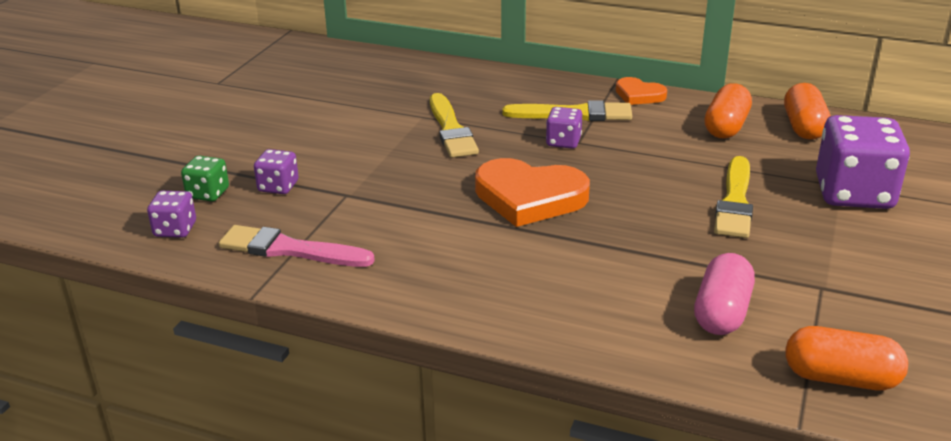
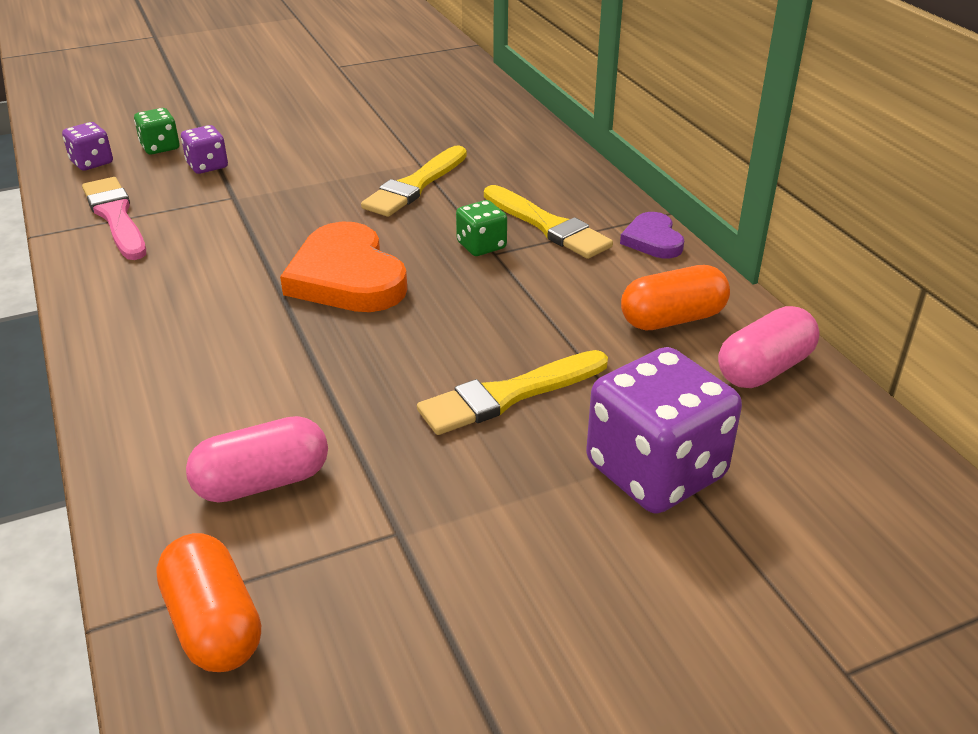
camera: 45 degrees right, 5 degrees up
purple dice [546,107,582,149] -> green dice [456,200,507,256]
orange heart [616,77,667,105] -> purple heart [620,212,684,258]
orange capsule [784,83,831,140] -> pink capsule [718,306,820,388]

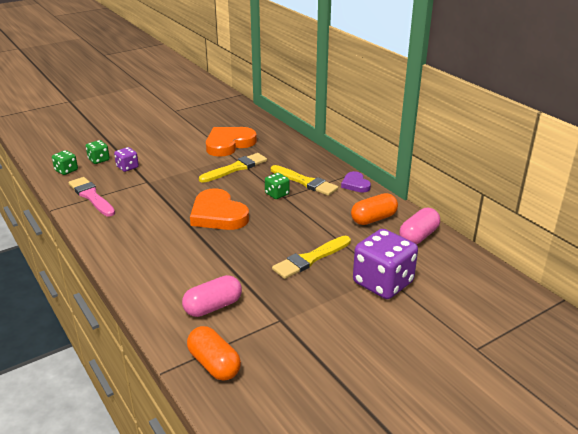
camera: 10 degrees left, 5 degrees down
purple dice [62,122,113,171] -> green dice [52,150,78,175]
yellow brush [361,146,467,217] -> yellow brush turned 150 degrees counterclockwise [199,153,267,183]
none -> orange heart [206,127,257,157]

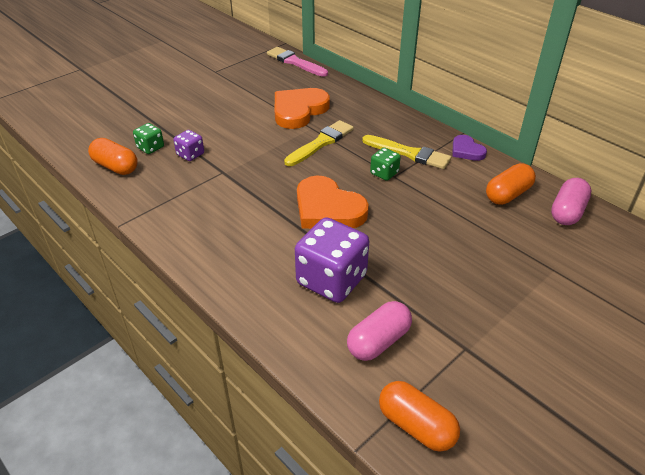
camera: 10 degrees left, 10 degrees up
green dice [52,150,78,175] -> orange capsule [88,138,138,175]
pink brush [68,177,115,216] -> pink brush moved to [267,47,328,77]
yellow brush [272,236,351,279] -> none
purple dice [353,229,418,299] -> purple dice moved to [295,217,369,303]

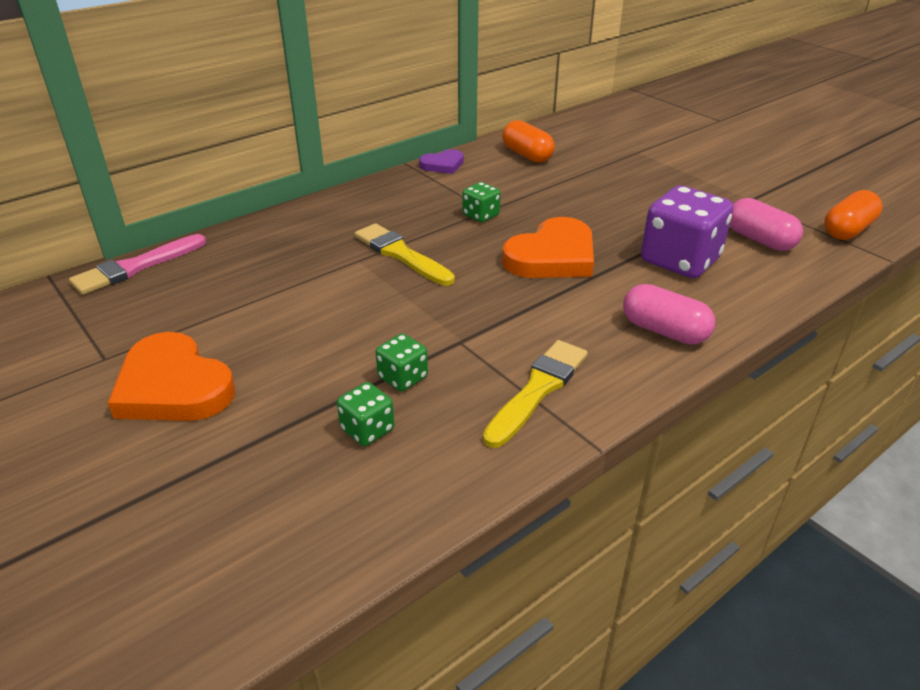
camera: 85 degrees left, 5 degrees down
orange capsule [88,138,138,175] -> none
purple dice [173,130,204,161] -> green dice [376,333,428,392]
orange heart [275,88,330,129] -> orange heart moved to [108,332,235,421]
yellow brush [362,135,451,169] -> yellow brush moved to [483,340,588,448]
pink capsule [551,178,591,225] -> pink capsule moved to [623,284,715,345]

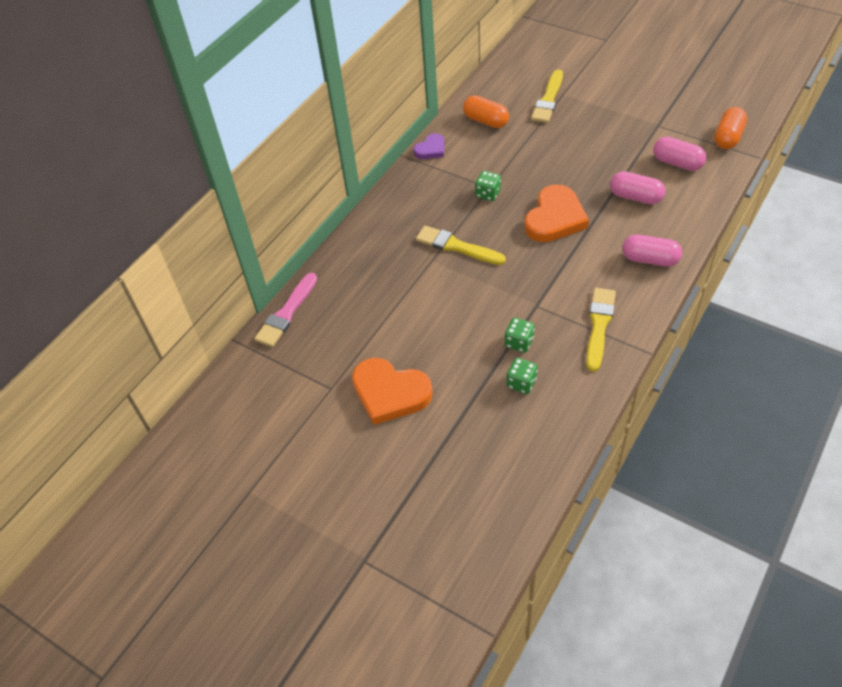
camera: 15 degrees left, 15 degrees up
purple dice [641,185,733,278] -> pink capsule [610,171,665,205]
none -> yellow brush [531,70,563,123]

